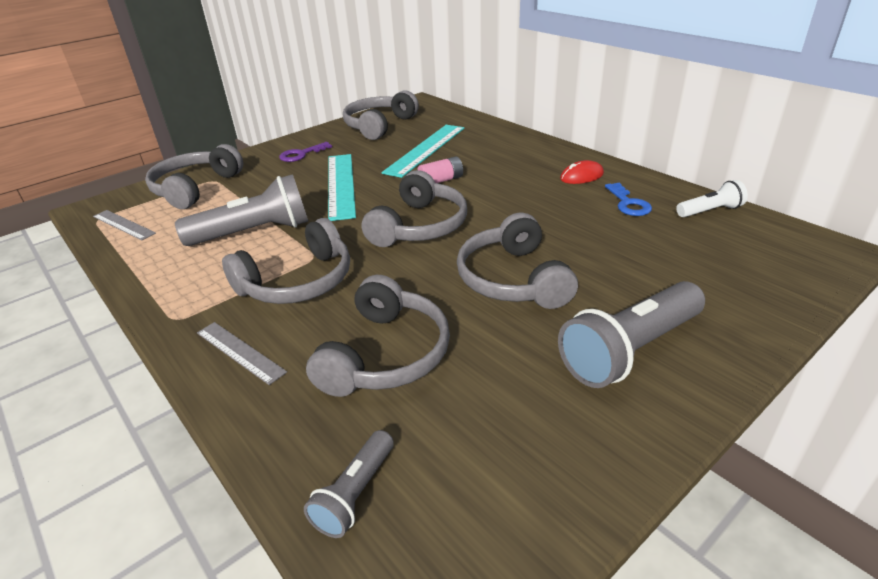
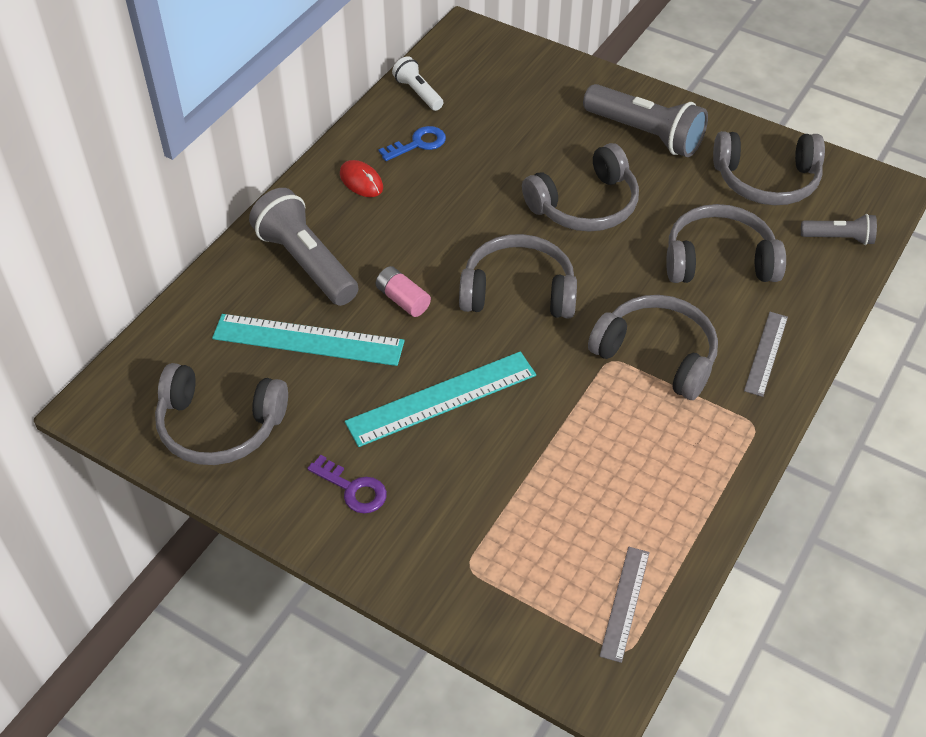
camera: 110 degrees left, 15 degrees up
grey headphones [145,144,243,209] -> grey headphones moved to [713,131,825,205]
grey flashlight [175,174,308,246] -> grey flashlight moved to [249,188,358,306]

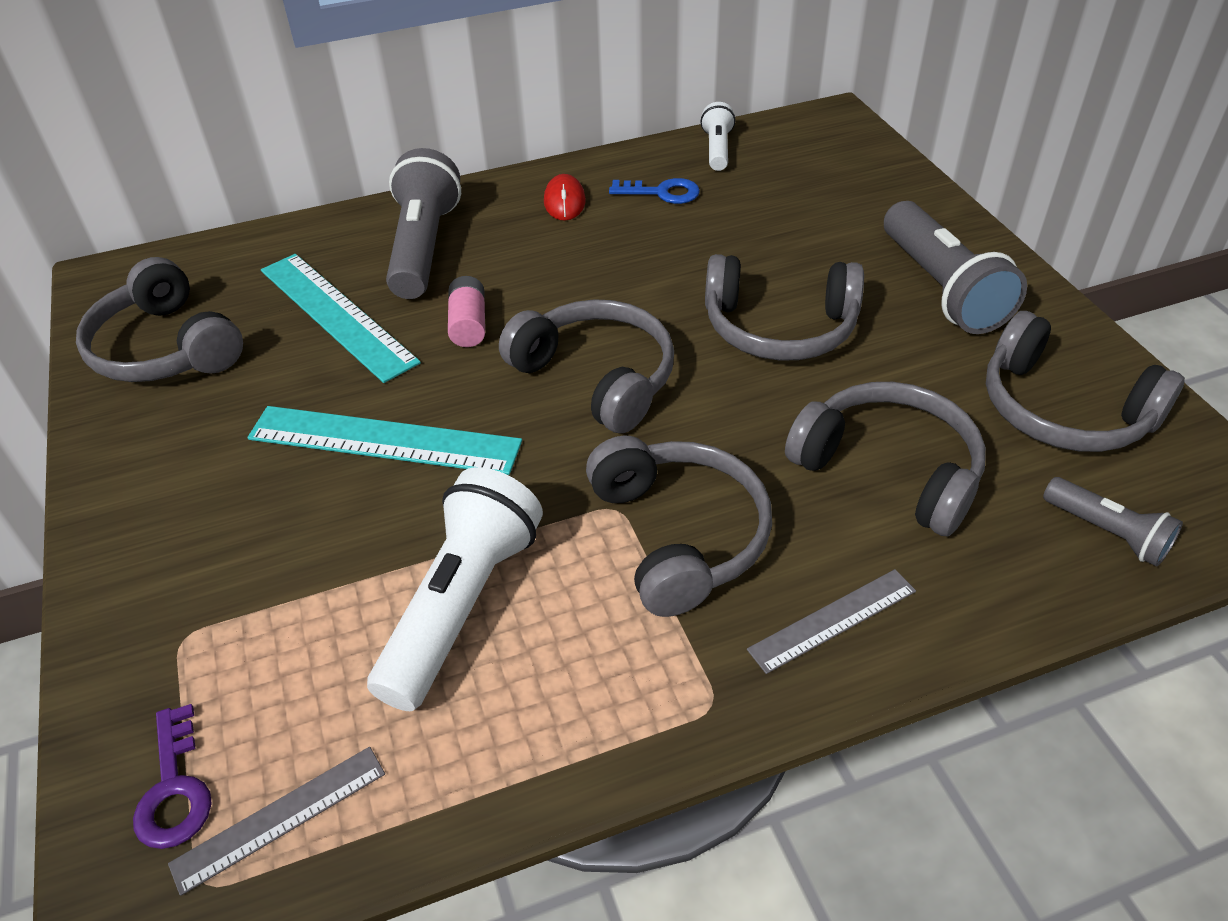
camera: 40 degrees right, 5 degrees down
purple key [307,455,387,514] -> purple key moved to [133,704,212,849]
none -> white flashlight [367,467,543,711]

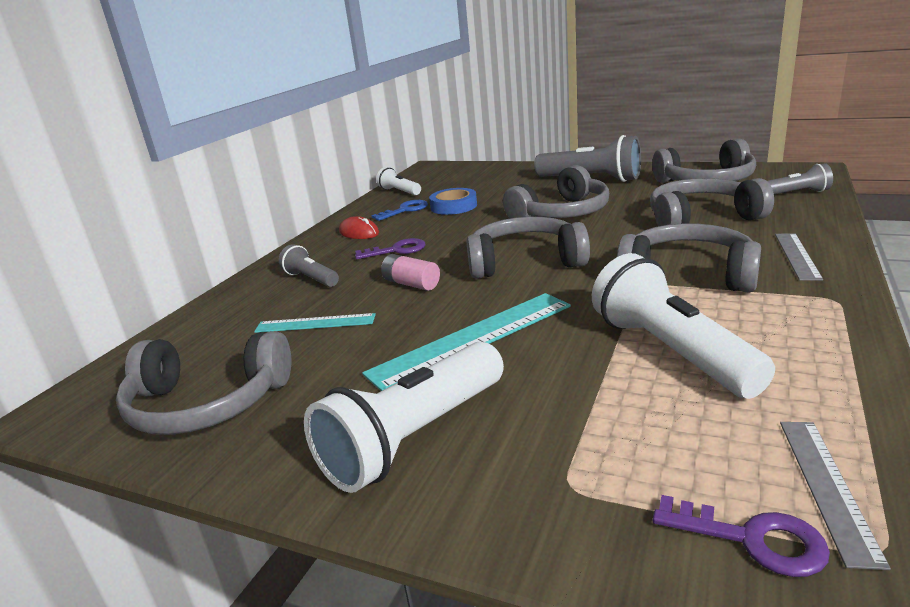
camera: 45 degrees left, 20 degrees down
turquoise ruler [261,254,421,383] -> turquoise ruler [254,313,376,333], size x0.58
grey flashlight [386,148,461,299] -> grey flashlight [279,244,339,287], size x0.54
none -> white flashlight [304,342,504,493]
none -> purple key [355,238,426,259]
none -> blue tape [429,188,477,215]

